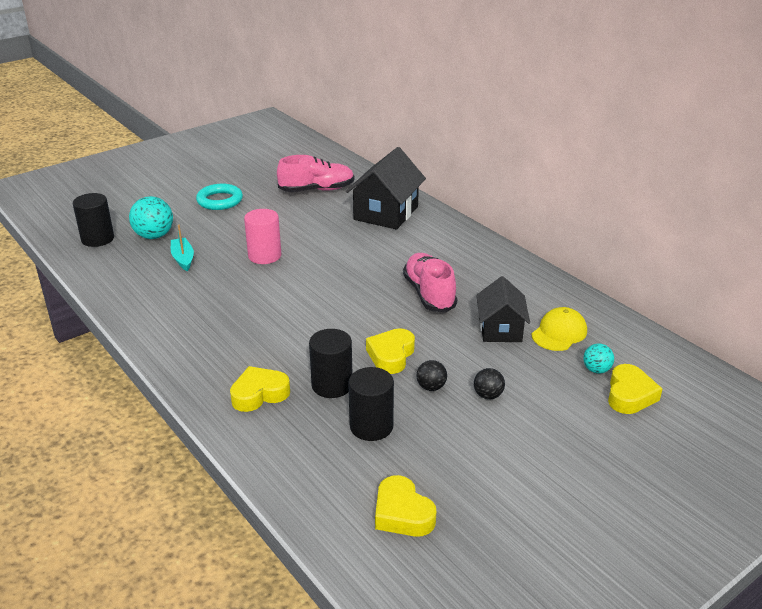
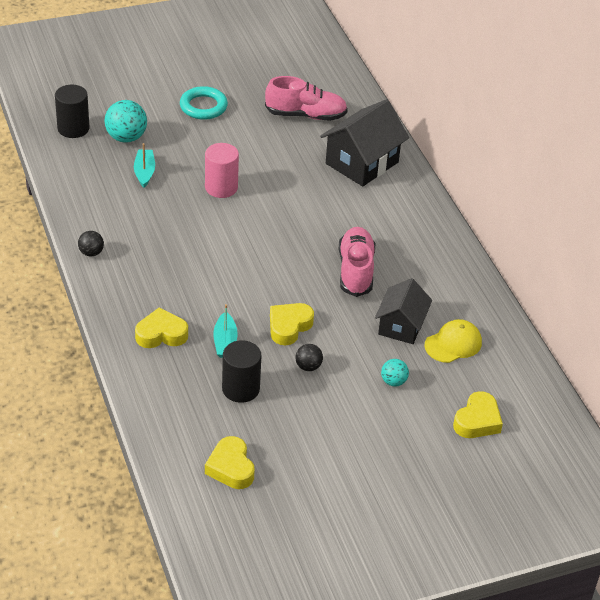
camera: 15 degrees right, 10 degrees up
black cylinder [309,329,352,398] -> turquoise boat [213,304,238,358]
black ball [474,368,505,399] -> black ball moved to [78,231,104,257]
turquoise ball [583,343,614,373] -> turquoise ball moved to [381,359,409,387]

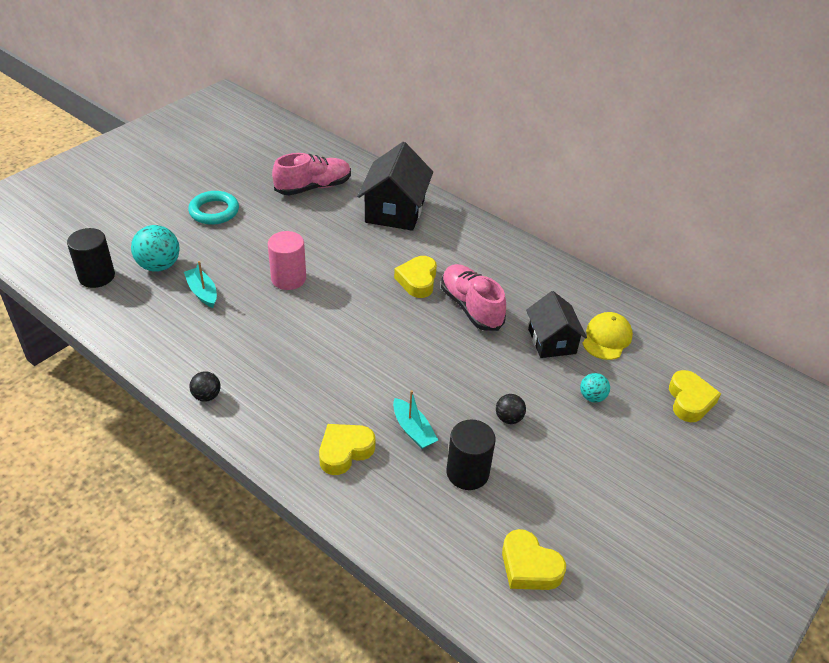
camera: 30 degrees left, 0 degrees up
yellow heart [270,303,314,345] -> yellow heart moved to [394,256,437,298]

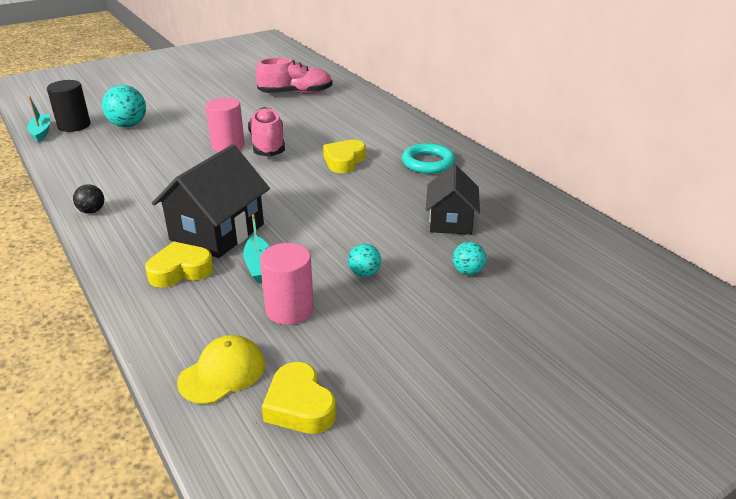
camera: 20 degrees right, 10 degrees down
turquoise boat [184,261,217,308] -> turquoise boat moved to [27,96,50,142]
turquoise ring [188,191,239,225] -> turquoise ring moved to [402,143,455,174]
black house [357,142,433,231] -> black house moved to [152,144,270,258]
pink shoe [441,264,506,331] -> pink shoe moved to [248,107,285,157]
black cylinder [446,420,495,490] -> pink cylinder [260,243,314,325]
black ball [496,394,526,424] -> turquoise ball [348,244,381,277]
yellow cap [582,312,633,360] -> yellow cap moved to [177,335,265,404]
yellow heart [669,370,721,422] -> none

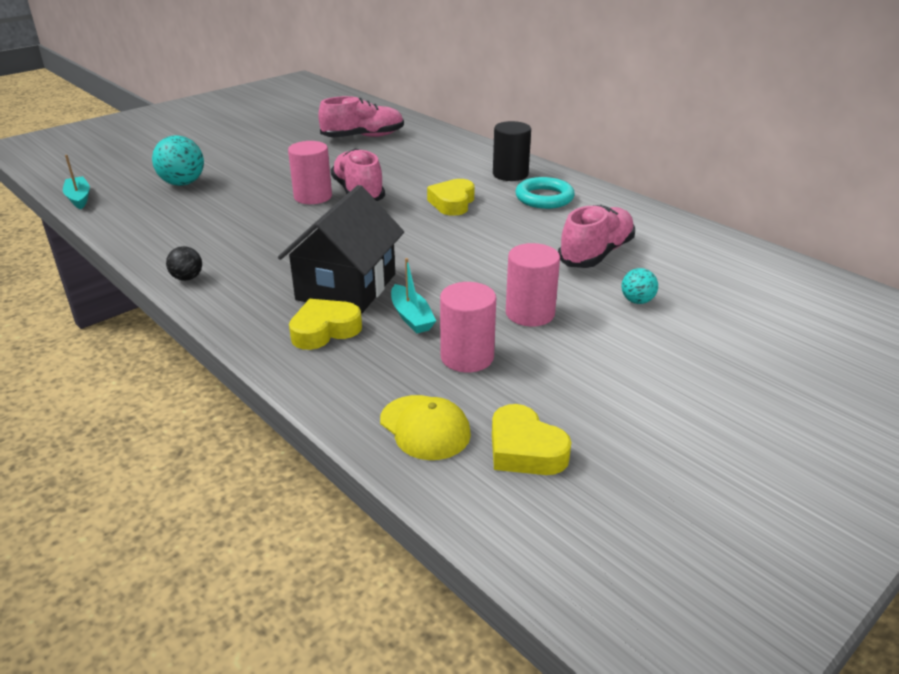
camera: 10 degrees left, 0 degrees up
black cylinder [47,80,91,132] -> black cylinder moved to [493,121,531,181]
yellow cap [177,335,265,404] -> yellow cap turned 105 degrees clockwise [380,395,471,460]
turquoise ball [348,244,381,277] -> pink cylinder [506,243,560,326]
black house [426,165,480,235] -> pink shoe [558,205,635,268]

